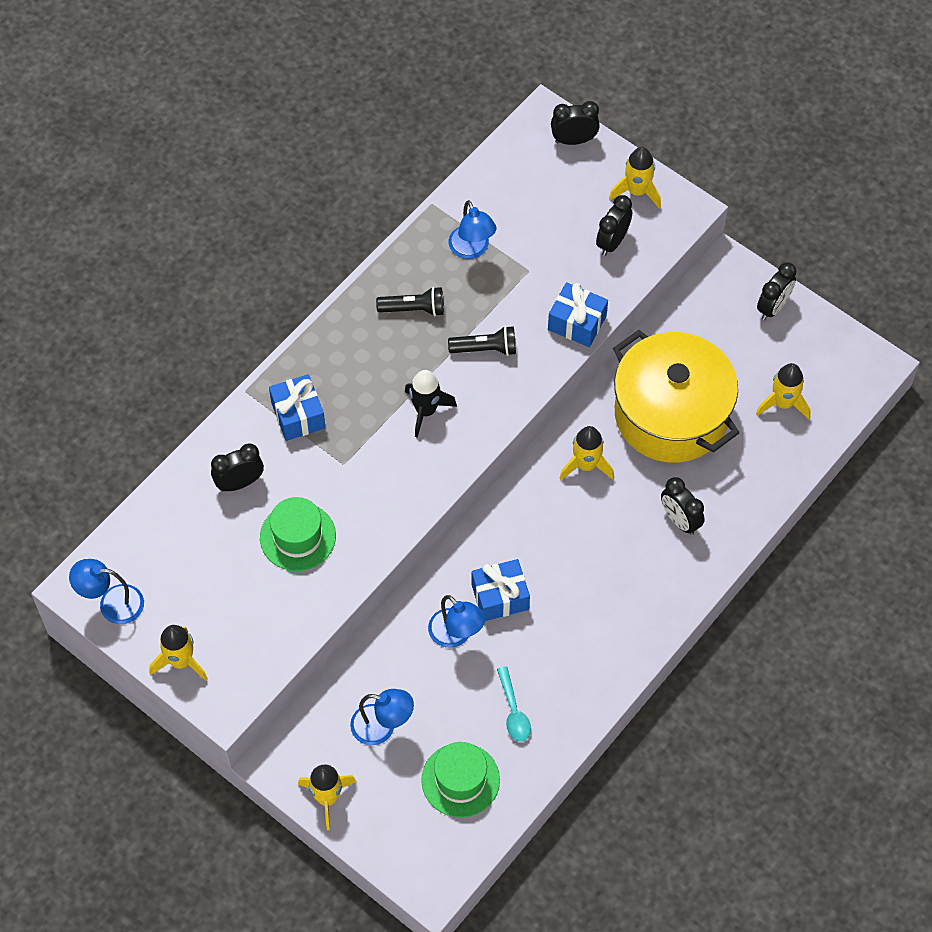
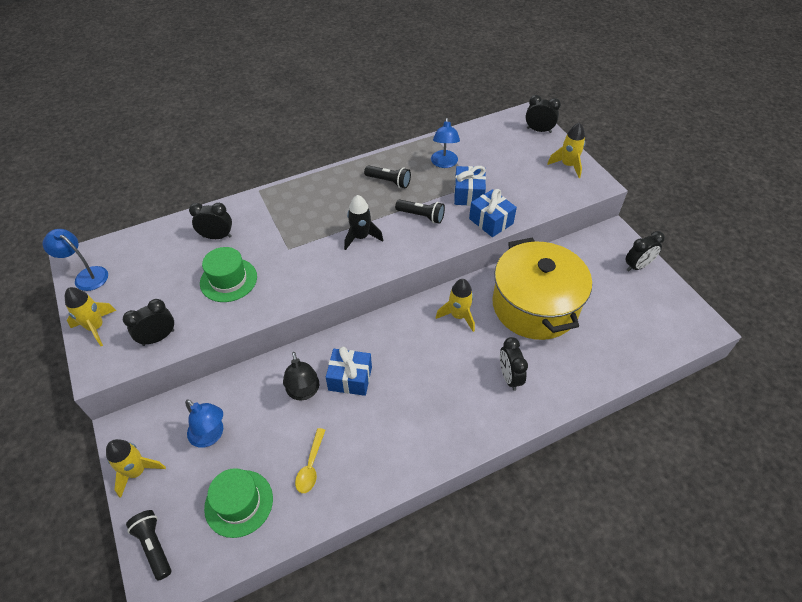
camera: 25 degrees right, 10 degrees down
blue gift [269,374,326,441] -> blue gift moved to [454,166,486,206]
blue lamp [428,595,486,648] -> black lamp [283,352,319,400]
turquoise spoon [497,666,531,742] -> yellow spoon [295,428,325,493]
black clock [596,195,632,256] -> black clock moved to [123,299,174,346]
yellow rocket [756,363,811,420] -> none
none -> black flashlight [126,510,171,581]

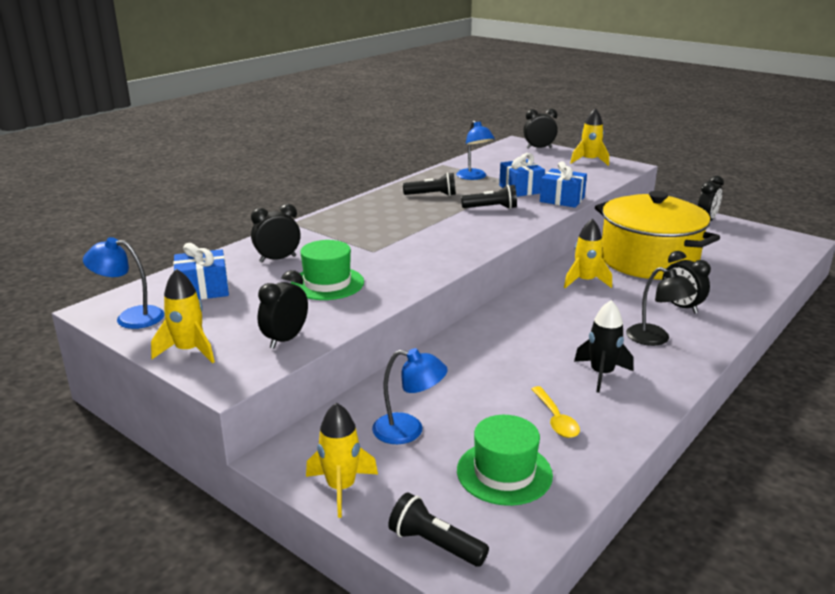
camera: 25 degrees left, 25 degrees down
black lamp [283,352,319,400] -> black lamp moved to [626,267,697,346]
blue gift [326,347,372,396] -> blue gift moved to [173,243,229,300]
black rocket [344,195,383,250] -> black rocket moved to [574,300,634,393]

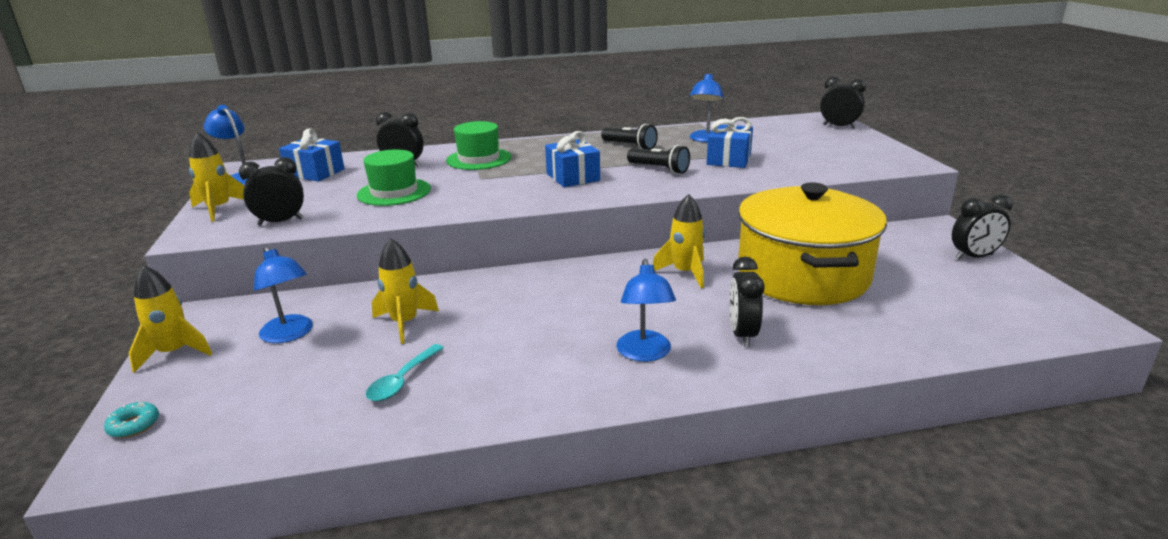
camera: 40 degrees right, 0 degrees up
black flashlight [388,492,489,567] -> turquoise donut [104,402,159,438]
green hat [457,415,553,506] -> green hat moved to [446,121,511,170]
yellow spoon [531,386,580,438] -> turquoise spoon [366,344,444,402]
blue gift [540,161,587,208] -> blue gift moved to [545,131,600,187]
yellow rocket [570,108,609,166] -> yellow rocket moved to [372,238,439,344]
black rocket [574,300,634,393] -> none
black lamp [626,267,697,346] -> blue lamp [617,259,676,362]

